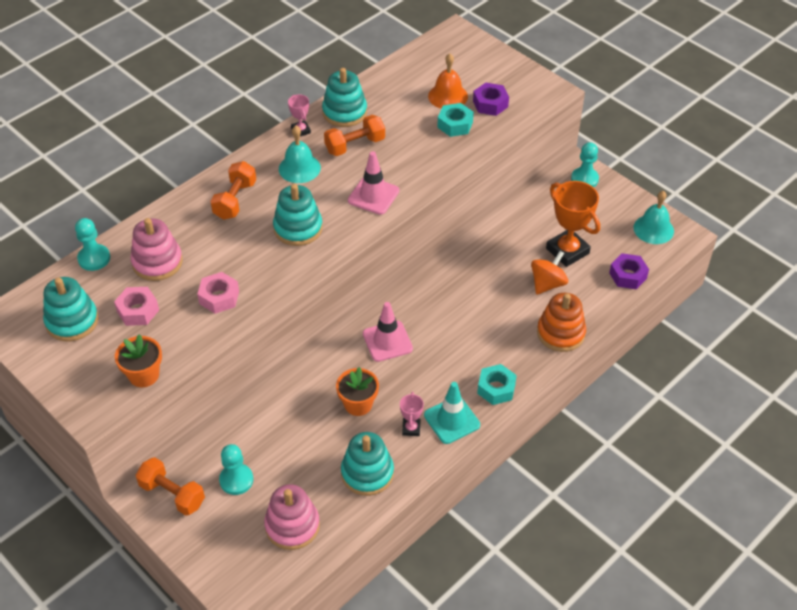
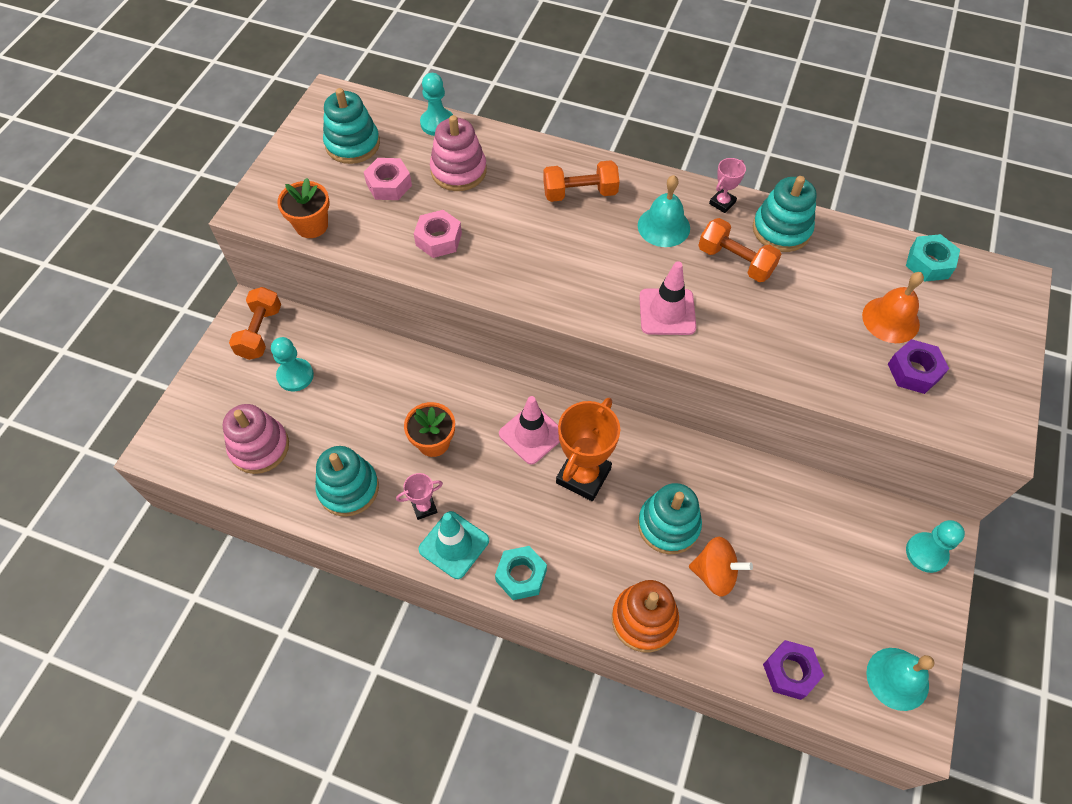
camera: 65 degrees right, 10 degrees up
turquoise stacking toy [273,184,323,246] -> turquoise stacking toy moved to [638,483,702,554]
turquoise nut [437,103,474,137] -> turquoise nut moved to [906,234,960,281]
orange trophy [546,181,600,267] -> orange trophy moved to [556,397,620,501]

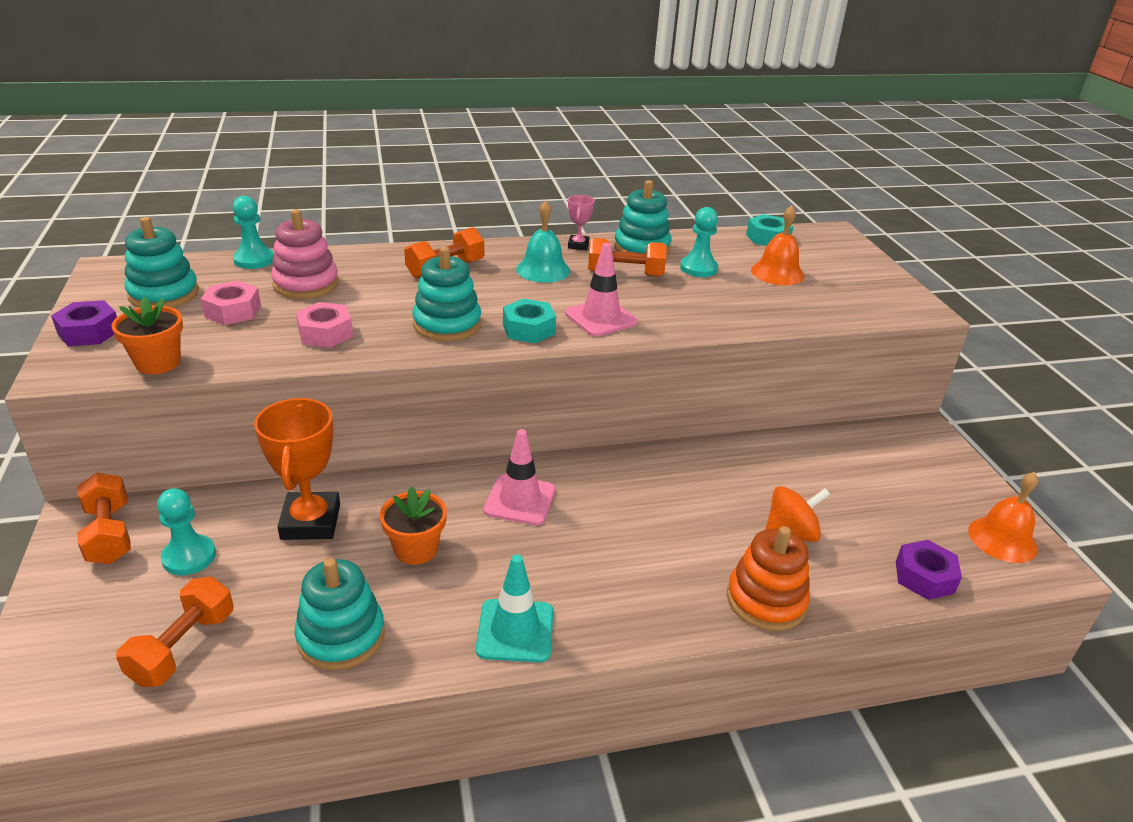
camera: 35 degrees left, 25 degrees down
pink stacking toy [223,404,289,474] -> orange dumbbell [116,576,233,687]
pink trophy [396,473,443,520] -> none
turquoise nut [495,546,547,600] -> turquoise nut moved to [503,298,556,343]
orange trophy [556,397,620,501] -> orange trophy moved to [254,398,340,540]
turquoise stacking toy [638,483,702,554] -> turquoise stacking toy moved to [412,247,481,341]
turquoise bell [866,648,935,711] -> orange bell [968,472,1038,563]
purple nut [888,339,949,394] -> purple nut moved to [51,300,117,346]
turquoise pawn [906,520,965,573] -> turquoise pawn moved to [680,207,718,277]

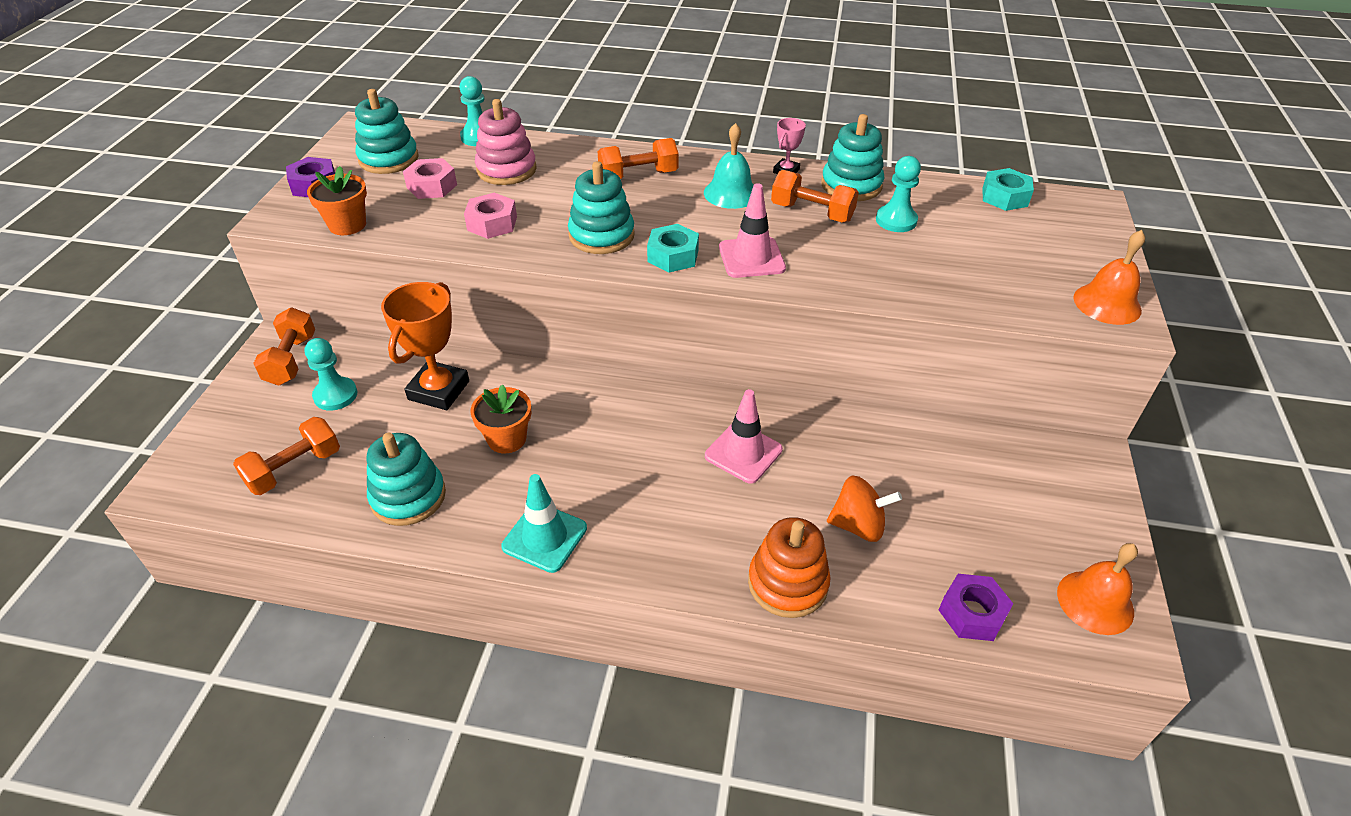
camera: 25 degrees right, 10 degrees up
pink traffic cone [484,429,556,525] -> pink traffic cone moved to [705,389,783,484]
orange bell [751,205,804,285] -> orange bell moved to [1073,230,1145,325]

